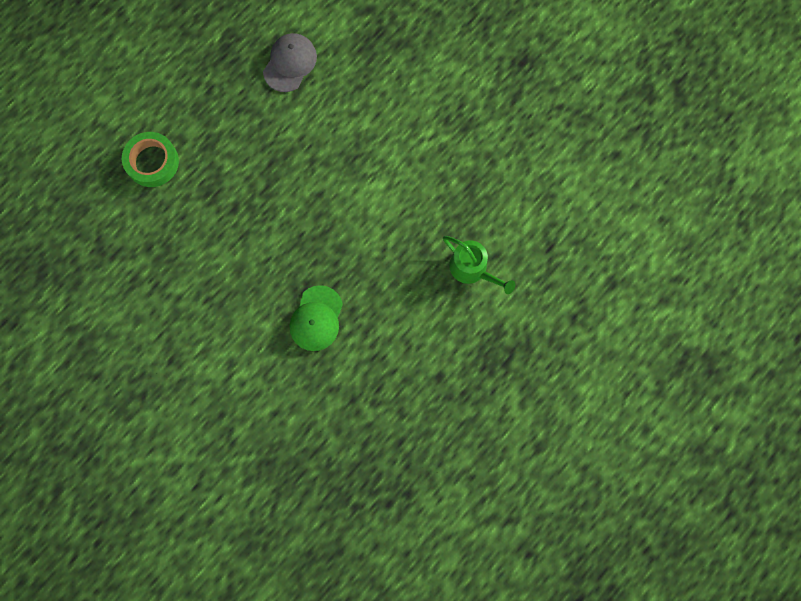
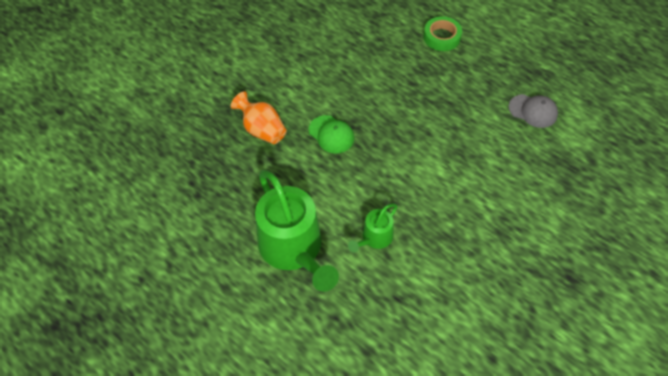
camera: 90 degrees right, 20 degrees down
green cap [290,285,343,351] -> green cap turned 150 degrees counterclockwise [308,115,354,154]
none -> orange vase [231,91,286,144]
none -> green watering can [255,170,339,292]

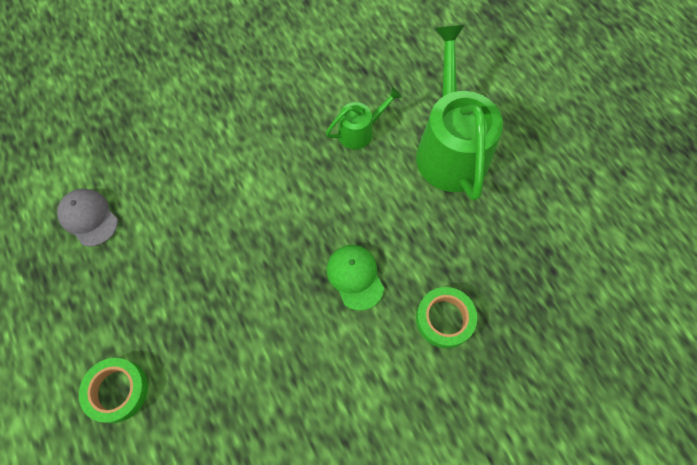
camera: 160 degrees left, 10 degrees up
orange vase [231,91,286,144] -> green tape [416,287,477,348]

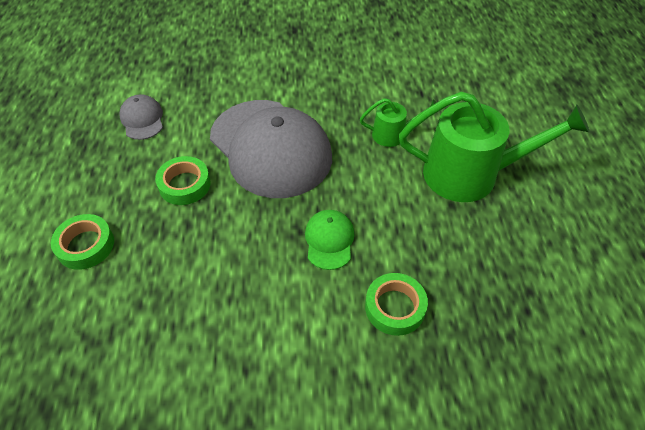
camera: 25 degrees right, 15 degrees down
green watering can [416,25,503,201] -> green watering can turned 75 degrees clockwise [399,92,590,202]
none -> green tape [155,156,211,205]
none -> grey cap [210,100,332,198]

